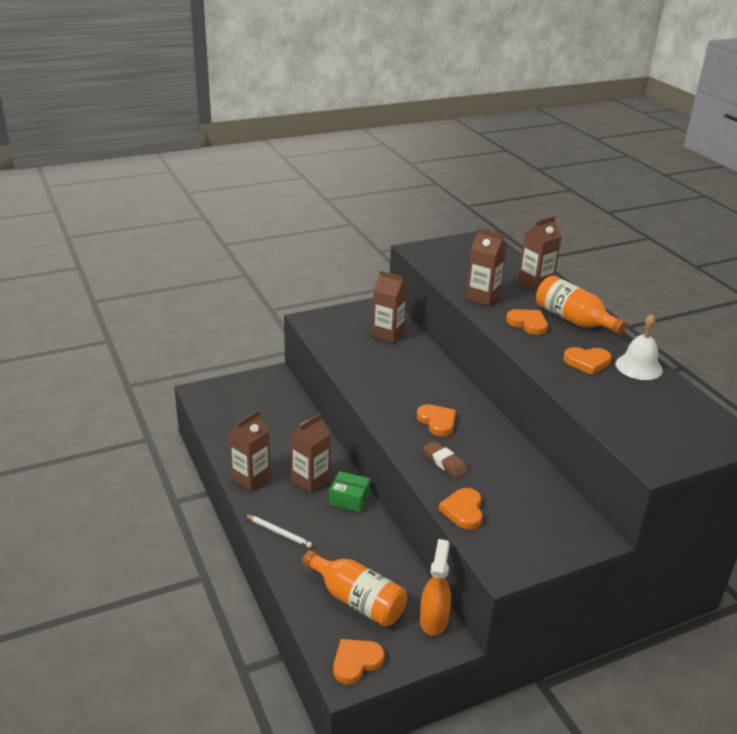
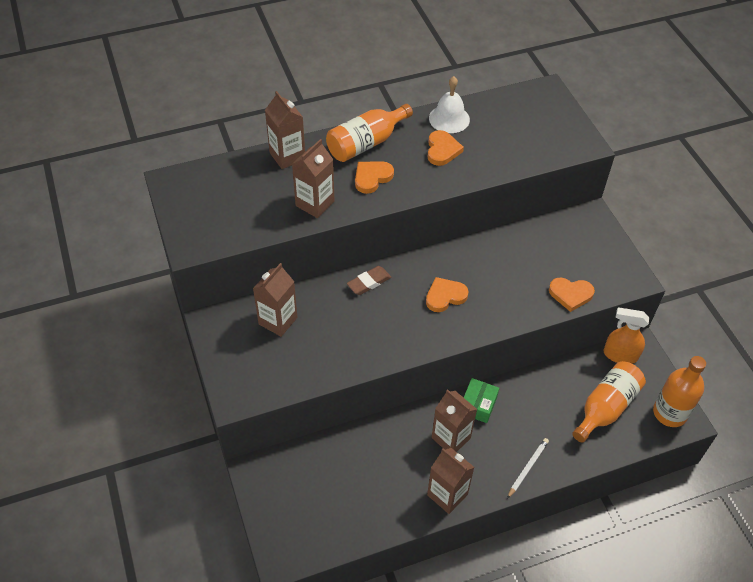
camera: 85 degrees left, 20 degrees up
orange heart [333,639,384,684] -> orange bottle [653,356,706,427]
brown eraser [423,441,468,478] -> brown eraser moved to [347,266,391,295]

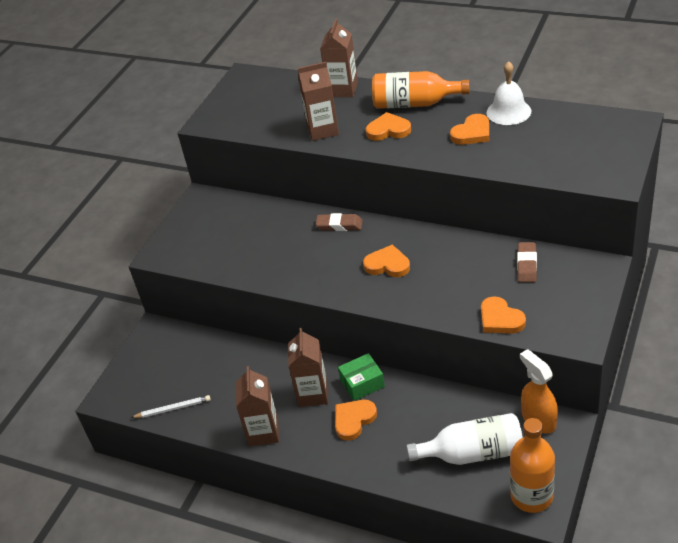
camera: 50 degrees right, 10 degrees down
brown carton [253,263,297,337] -> none
white pencil [507,438,549,499] -> white pencil moved to [131,395,211,418]
orange bottle [572,361,646,443] -> white bottle [407,413,523,465]
none -> orange heart [335,400,377,441]
none -> brown eraser [517,242,537,282]

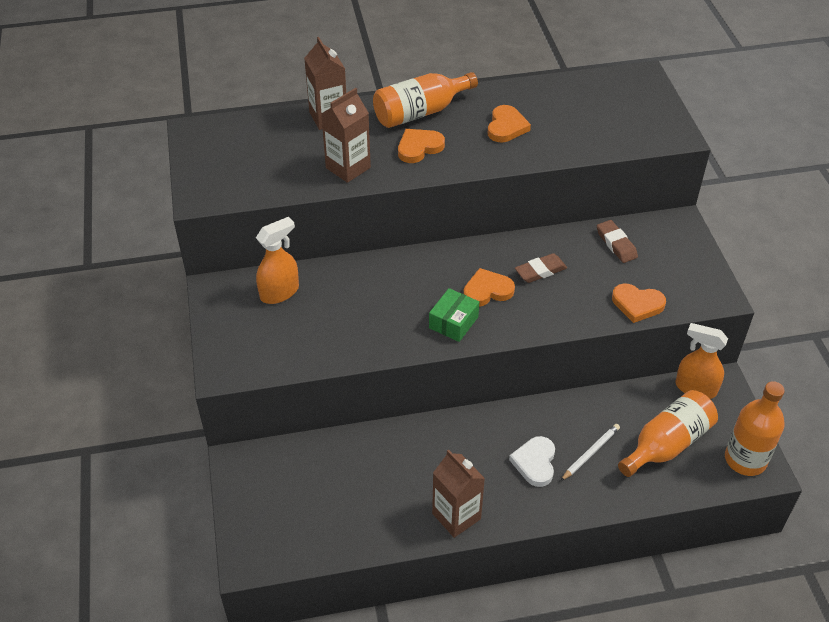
camera: 40 degrees left, 5 degrees up
white pencil [131,395,211,418] -> white pencil moved to [561,424,620,481]
brown carton [288,328,328,407] -> none
brown eraser [315,213,363,231] -> brown eraser moved to [515,253,567,283]
orange heart [335,400,377,441] -> white heart [509,436,555,487]
green box [338,353,385,401] -> green box moved to [429,288,479,342]
white bottle [407,413,523,465] -> orange bottle [618,390,718,477]
white bell [487,61,531,125] -> none
none -> orange spray bottle [256,217,299,304]

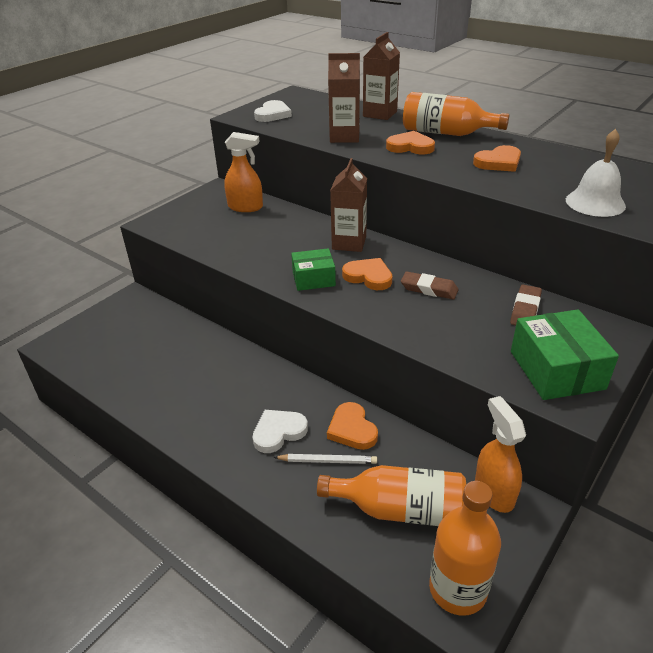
camera: 50 degrees right, 10 degrees down
brown carton [432,449,485,538] -> brown carton moved to [330,158,367,252]
orange heart [612,283,666,323] -> orange heart moved to [327,402,378,450]
none -> white heart [254,100,292,122]
none -> green box [511,310,619,400]
none -> white bell [566,129,626,217]

